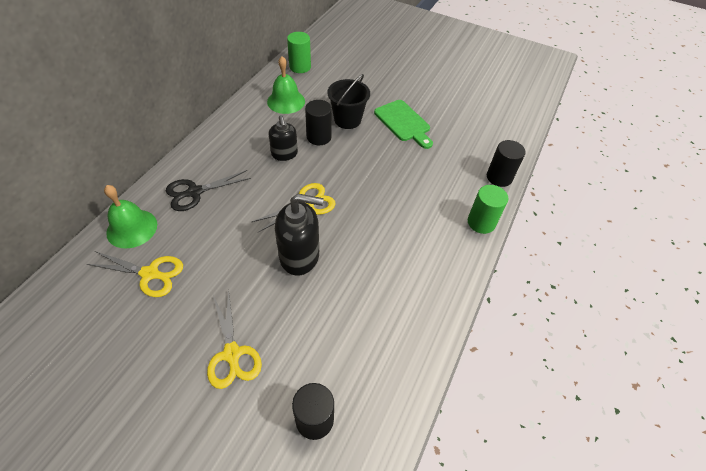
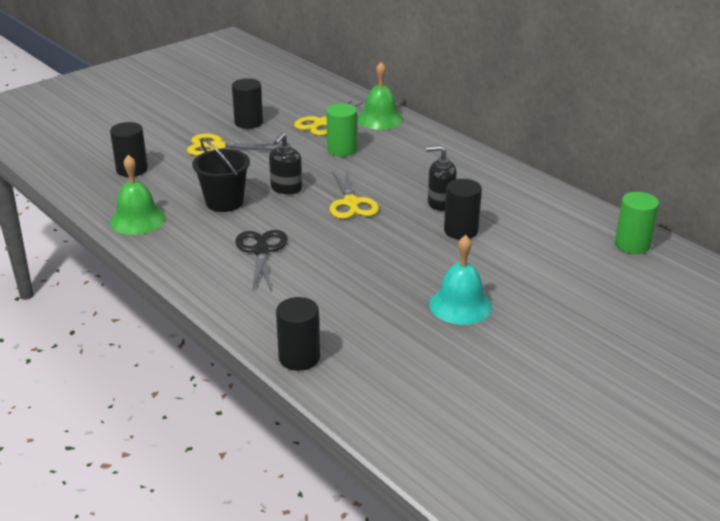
camera: 115 degrees right, 20 degrees down
black scissors [166,170,251,211] -> black scissors moved to [235,230,288,291]
green bell [267,56,305,114] -> green bell moved to [110,155,166,235]
black soap dispenser [275,194,324,276] -> black soap dispenser [269,133,302,194], size x0.64
black bucket [327,74,370,129] -> black bucket moved to [192,139,250,212]
green cutting board [374,100,433,149] -> turquoise bell [429,235,492,325]
green cylinder [468,185,508,234] -> green cylinder moved to [326,103,357,156]
none -> black cylinder [232,78,263,129]

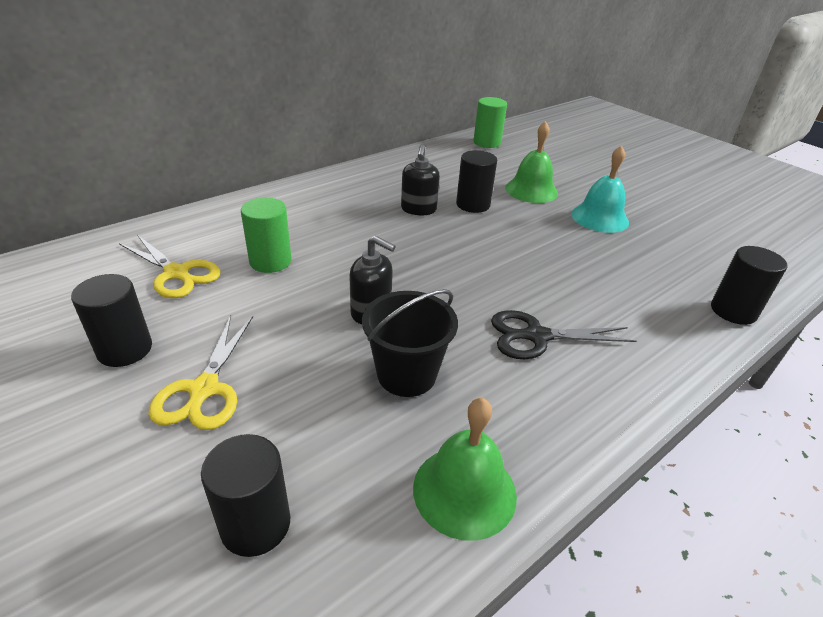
camera: 90 degrees left, 5 degrees up
yellow scissors [330,168,379,219] -> none
green bell [357,62,403,130] -> green bell moved to [505,121,558,203]

